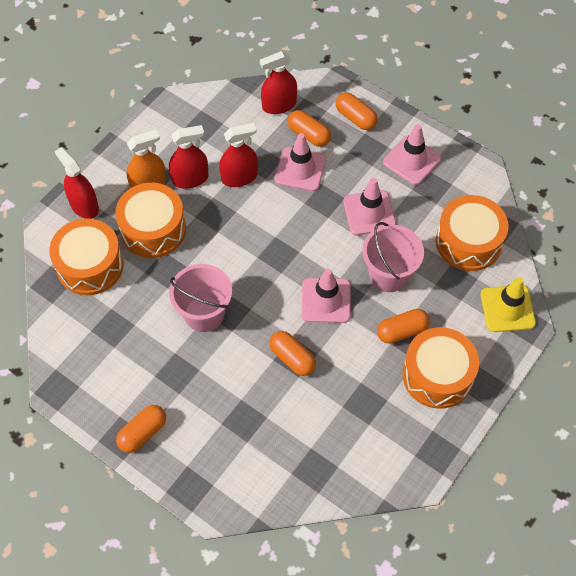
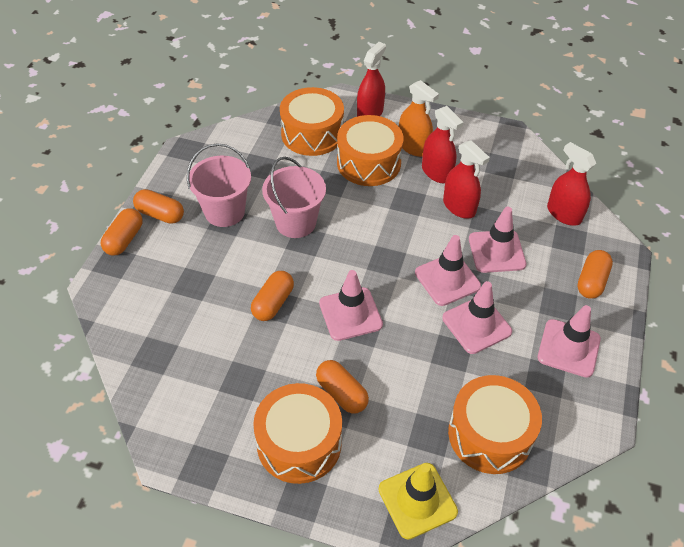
camera: 70 degrees right, 10 degrees down
orange capsule [287,110,331,147] -> orange capsule moved to [101,208,143,255]
pink bucket [362,222,424,292] -> pink bucket moved to [187,143,251,227]
none -> pink traffic cone [415,235,481,306]

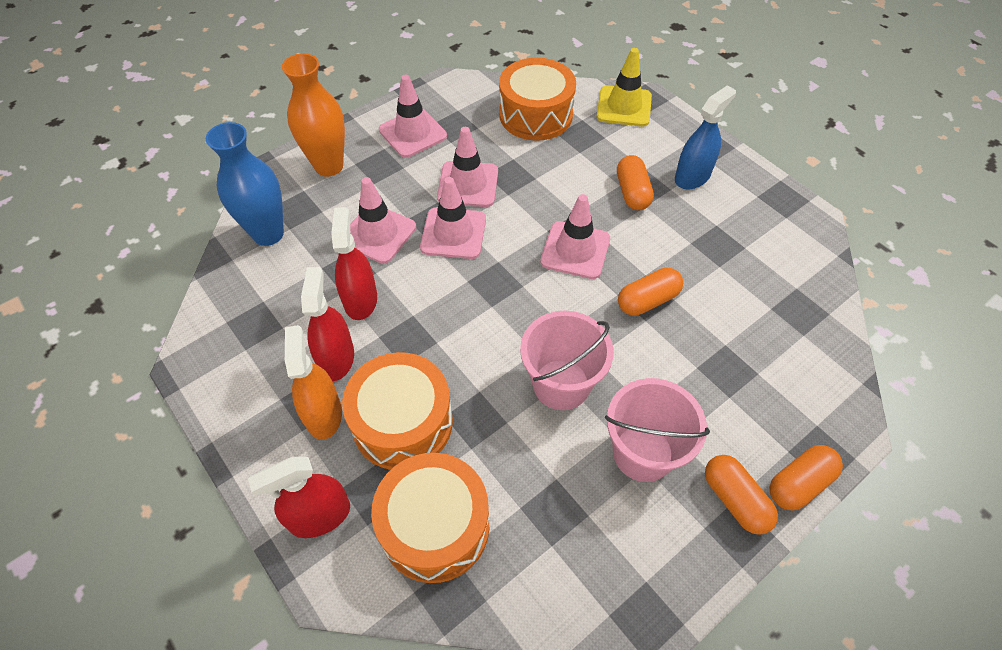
camera: 145 degrees left, 5 degrees up
orange drum [253,383,342,484] -> blue spray bottle [675,85,736,189]
red spray bottle [547,142,596,226] -> blue vase [206,122,284,246]
orange capsule [577,250,613,299] -> orange vase [282,53,345,177]

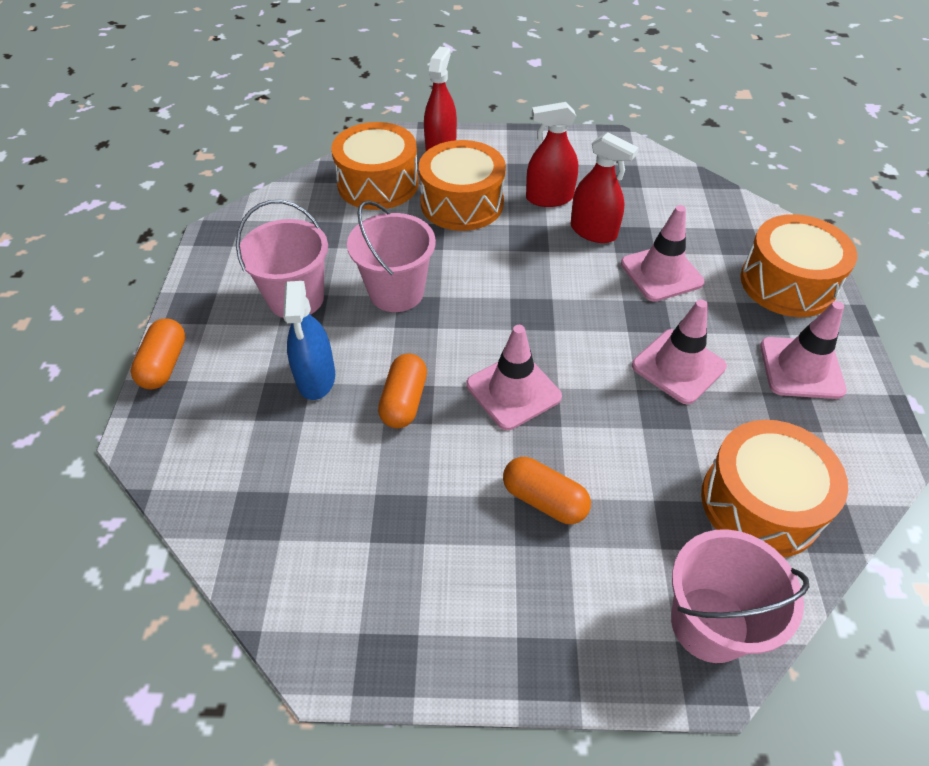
camera: 130 degrees right, 5 degrees down
blue vase [206,122,284,246] -> none
orange vase [282,53,345,177] -> orange drum [740,214,857,317]
orange spray bottle [285,325,342,440] -> none
red spray bottle [301,267,354,381] -> red spray bottle turned 135 degrees clockwise [526,102,578,207]
pink traffic cone [420,177,486,259] -> none
yellow traffic cone [597,48,652,127] -> pink bucket [671,529,809,663]
blue spray bottle [675,85,736,189] -> blue spray bottle moved to [283,281,335,400]
orange capsule [705,455,778,535] -> none

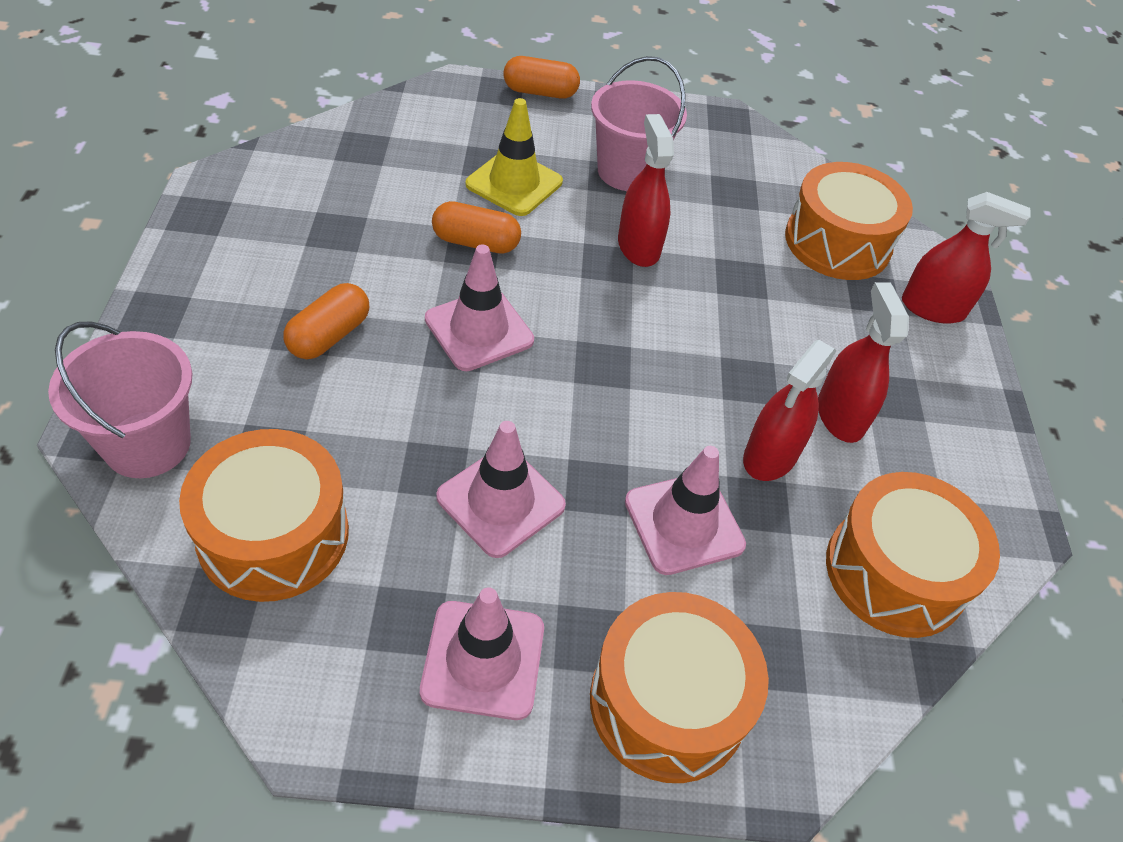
camera: 85 degrees right, 0 degrees up
blue spray bottle [283,281,335,400] -> yellow traffic cone [466,98,563,216]
pink bucket [347,201,436,312] -> red spray bottle [618,114,674,267]
orange drum [419,140,506,231] -> orange drum moved to [826,472,1000,638]

